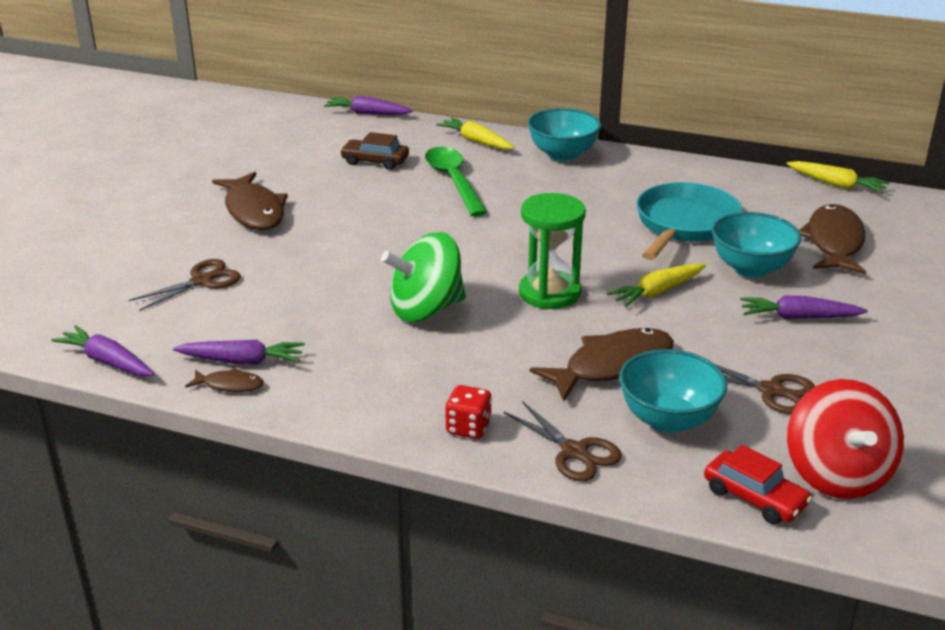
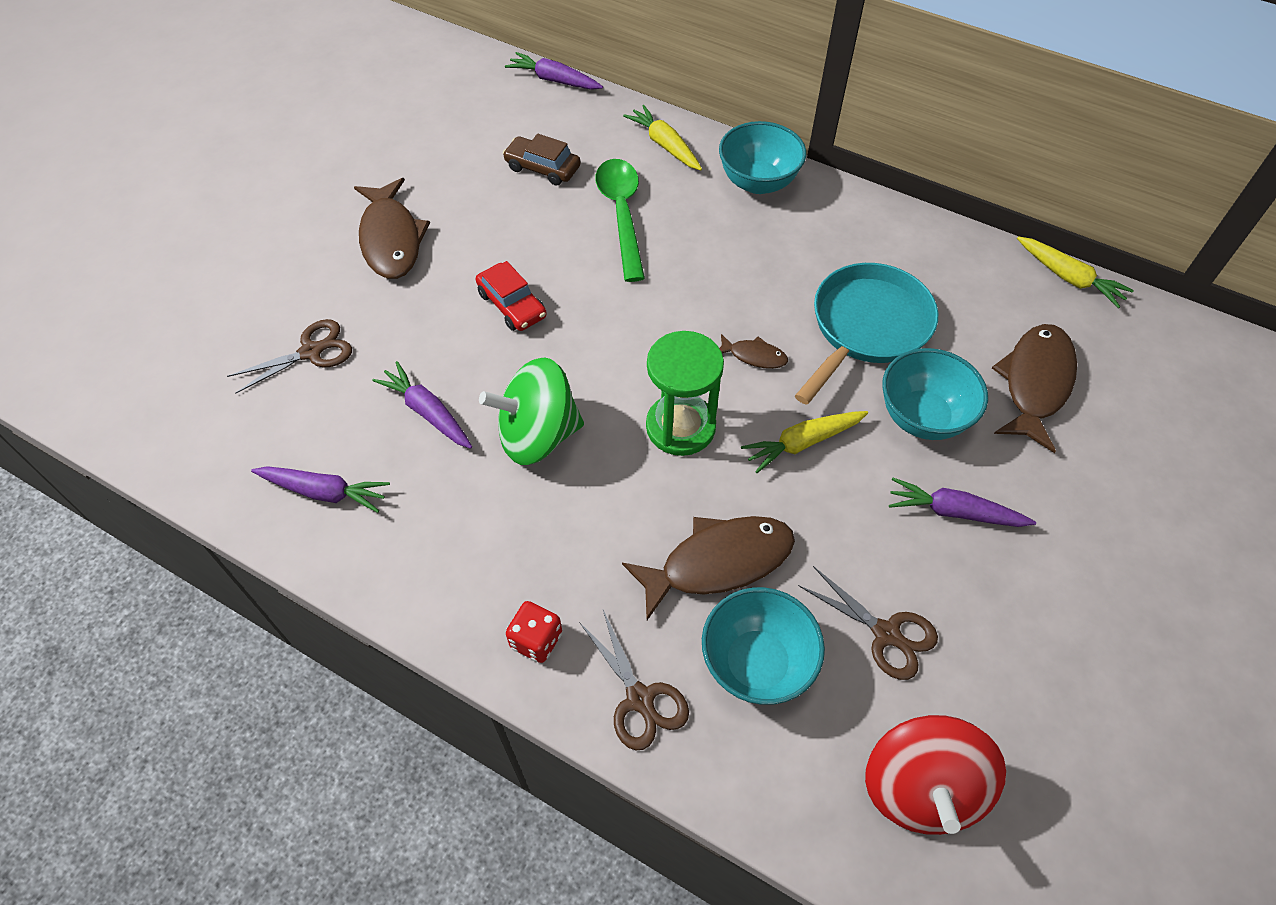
camera: 10 degrees right, 25 degrees up
purple carrot [51,325,154,376] -> purple carrot moved to [372,361,472,449]
brown fish [185,368,264,392] -> brown fish moved to [719,334,788,369]
red car [704,445,812,524] -> red car moved to [476,261,547,331]

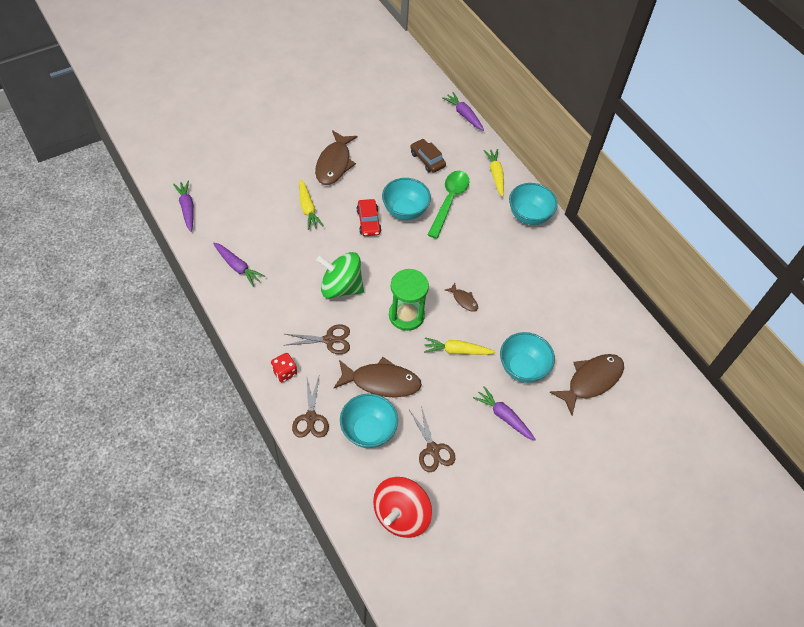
camera: 25 degrees right, 0 degrees up
brown scissors [227,319,352,394] -> brown scissors moved to [285,324,350,354]
purple carrot [372,361,472,449] -> purple carrot moved to [173,181,194,232]
turquoise pan [795,263,938,405] -> none
yellow carrot [1017,236,1134,308] -> yellow carrot moved to [299,179,323,230]
none -> turquoise bowl [382,178,431,220]

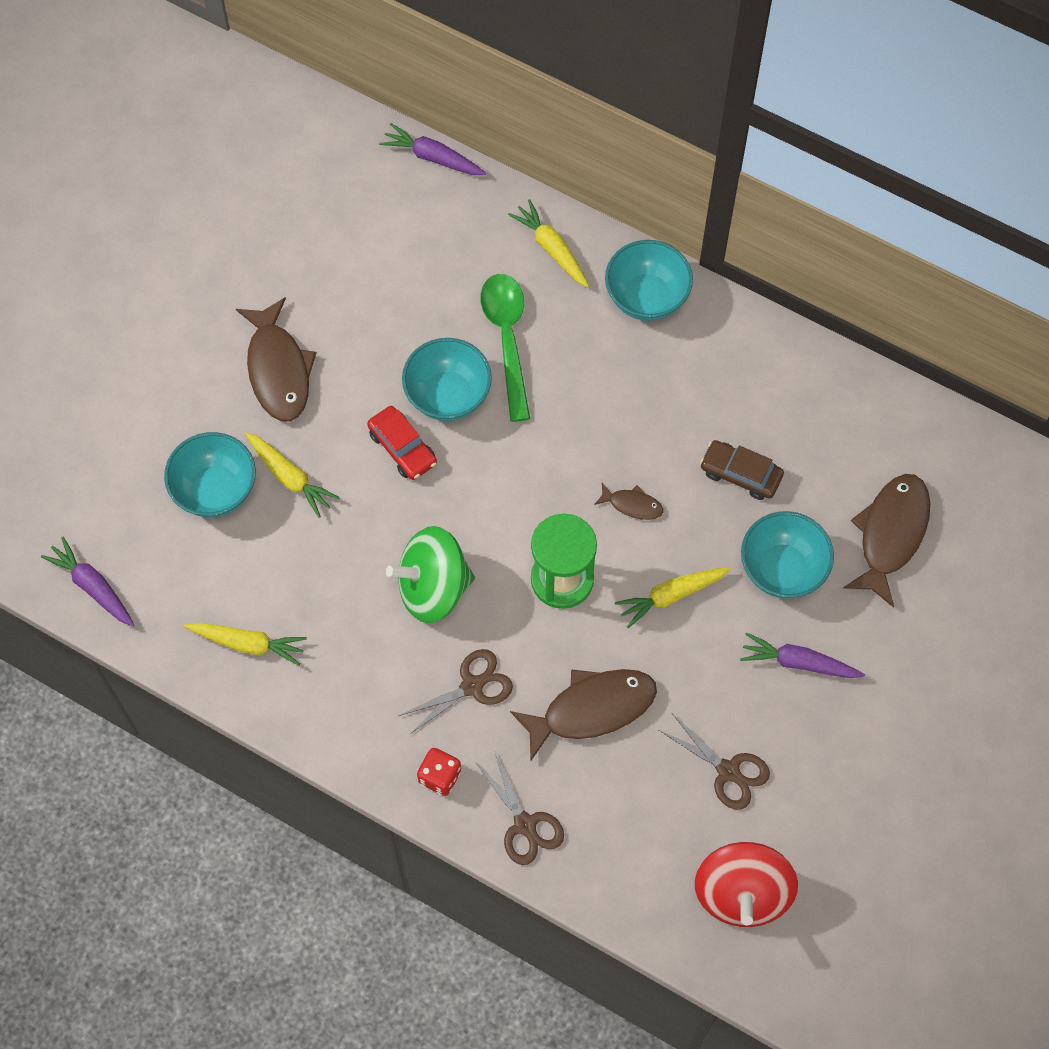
camera: 25 degrees left, 10 degrees up
purple carrot [213,243,265,287] -> yellow carrot [184,623,307,666]
turquoise bowl [340,393,398,448] -> turquoise bowl moved to [164,432,256,518]
brown car [410,139,446,173] -> brown car moved to [700,440,784,500]

